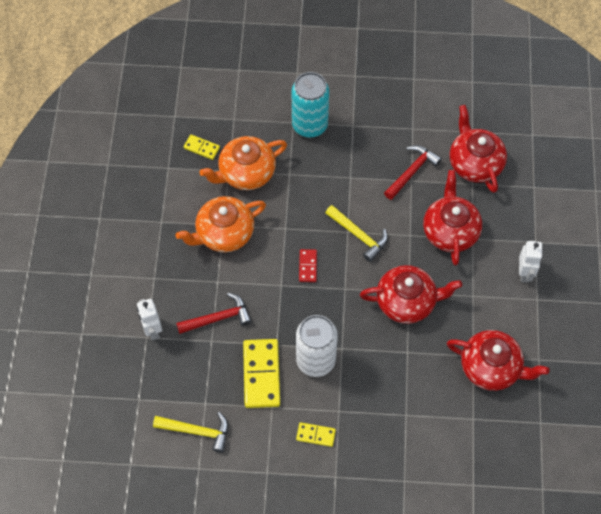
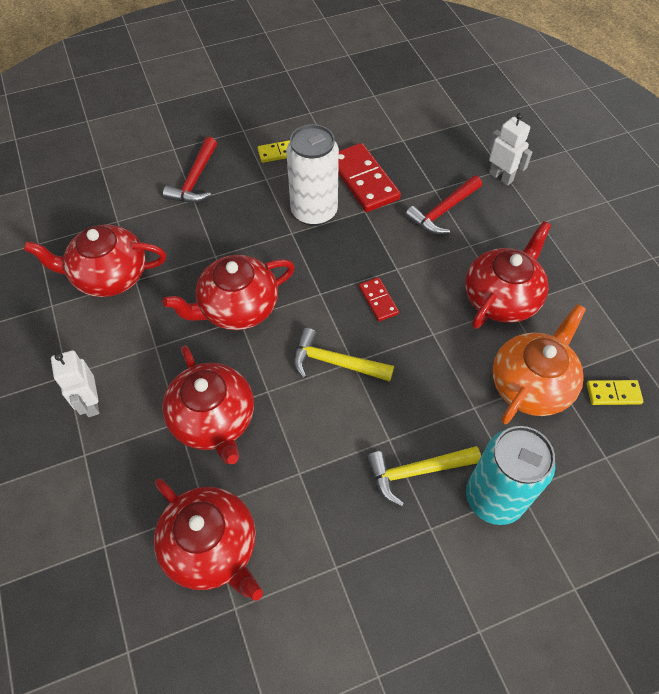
camera: 155 degrees right, 5 degrees down
yellow hammer [153,412,228,453] -> yellow hammer moved to [367,446,481,507]
orange teapot [176,196,266,252] -> red teapot [465,221,551,329]
yellow domino [243,339,280,408] -> red domino [338,143,401,212]
red hammer [384,145,442,200] -> red hammer moved to [163,137,217,203]

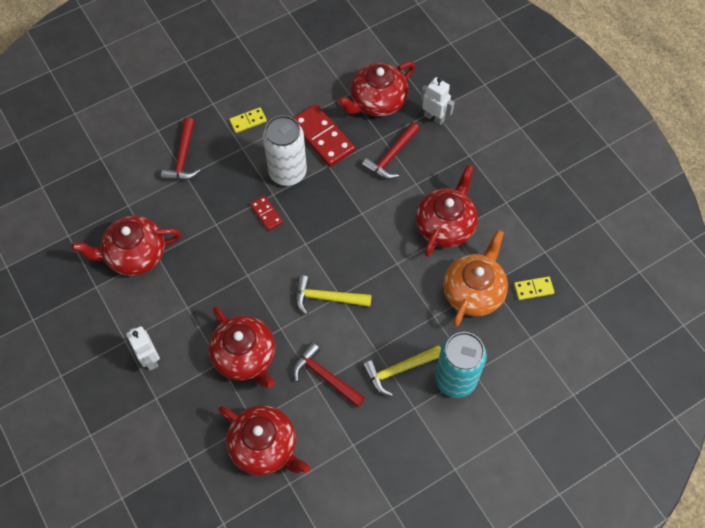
camera: 10 degrees left, 5 degrees up
red teapot [163,255,295,330] -> red teapot moved to [337,62,415,116]
red domino [359,277,399,322] -> red domino moved to [250,196,283,231]
none -> red hammer [293,342,365,407]

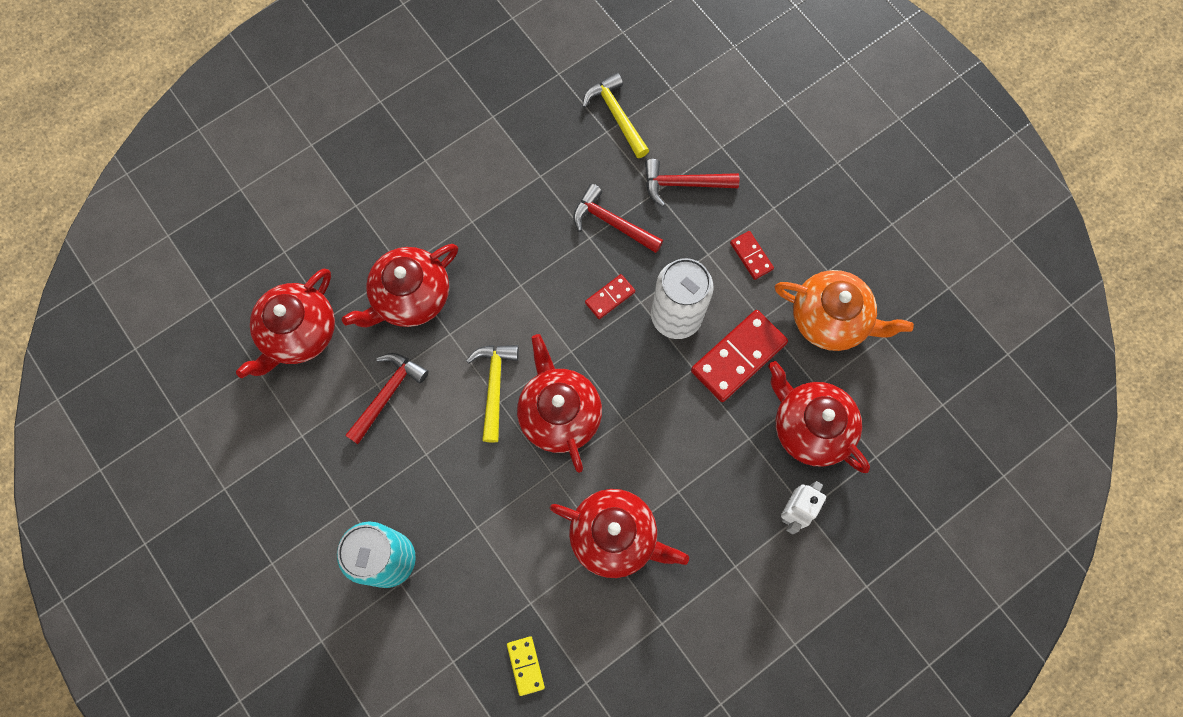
camera: 85 degrees right, 10 degrees up
red teapot [71,215,181,276] -> red teapot moved to [517,334,602,473]
white robot [126,326,160,370] -> none
yellow domino [229,107,267,133] -> red domino [730,231,774,280]
red hammer [362,122,419,179] -> red hammer moved to [573,184,663,253]
yellow hammer [362,345,441,397] -> yellow hammer moved to [582,73,650,158]
orange teapot [443,230,508,326] -> orange teapot moved to [775,270,914,351]

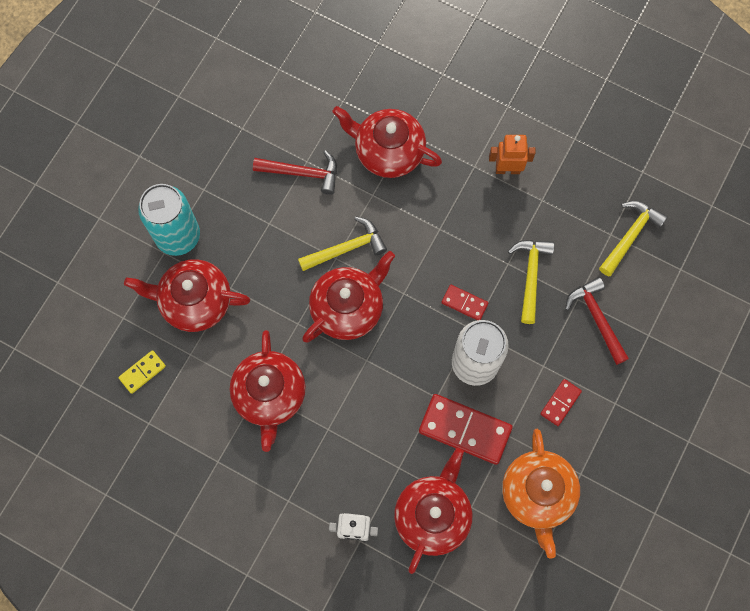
camera: 65 degrees right, 0 degrees up
red teapot [236,269,335,378] -> red teapot moved to [124,259,250,332]
red hammer [573,184,663,253] -> yellow hammer [508,240,555,324]
none -> orange robot [489,135,536,174]

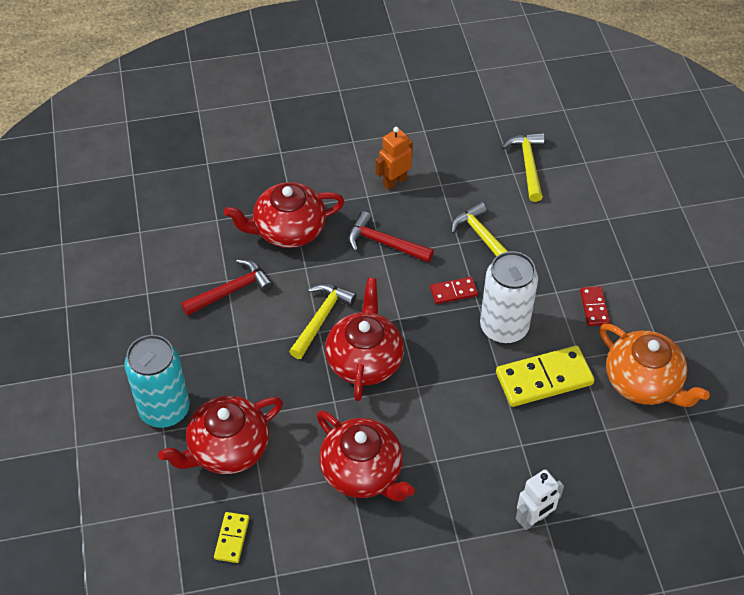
camera: 40 degrees left, 20 degrees down
red teapot [394,448,473,574] -> none
red domino [419,394,513,465] -> yellow domino [496,345,595,407]
red hammer [565,277,629,365] -> red hammer moved to [348,211,434,263]

